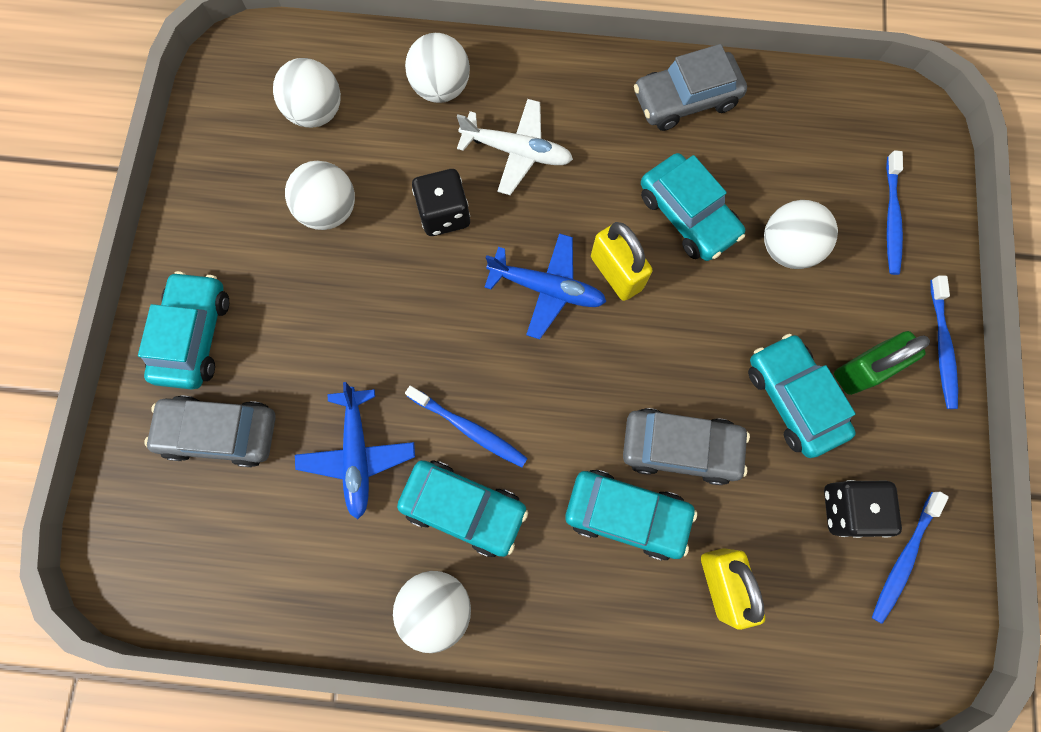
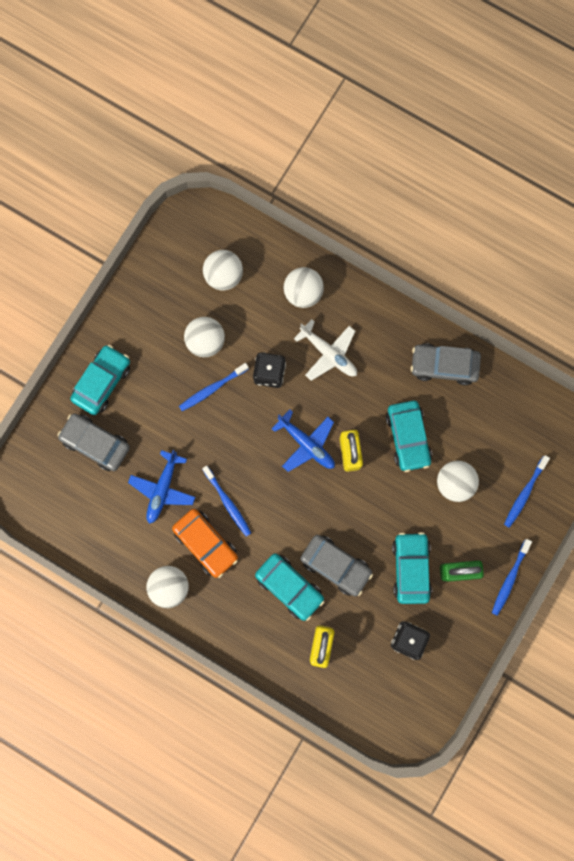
camera: 25 degrees right, 5 degrees up
turquoise car [397,460,528,557] -> orange car [172,509,238,578]
blue toothbrush [872,492,949,624] -> blue toothbrush moved to [179,363,249,411]

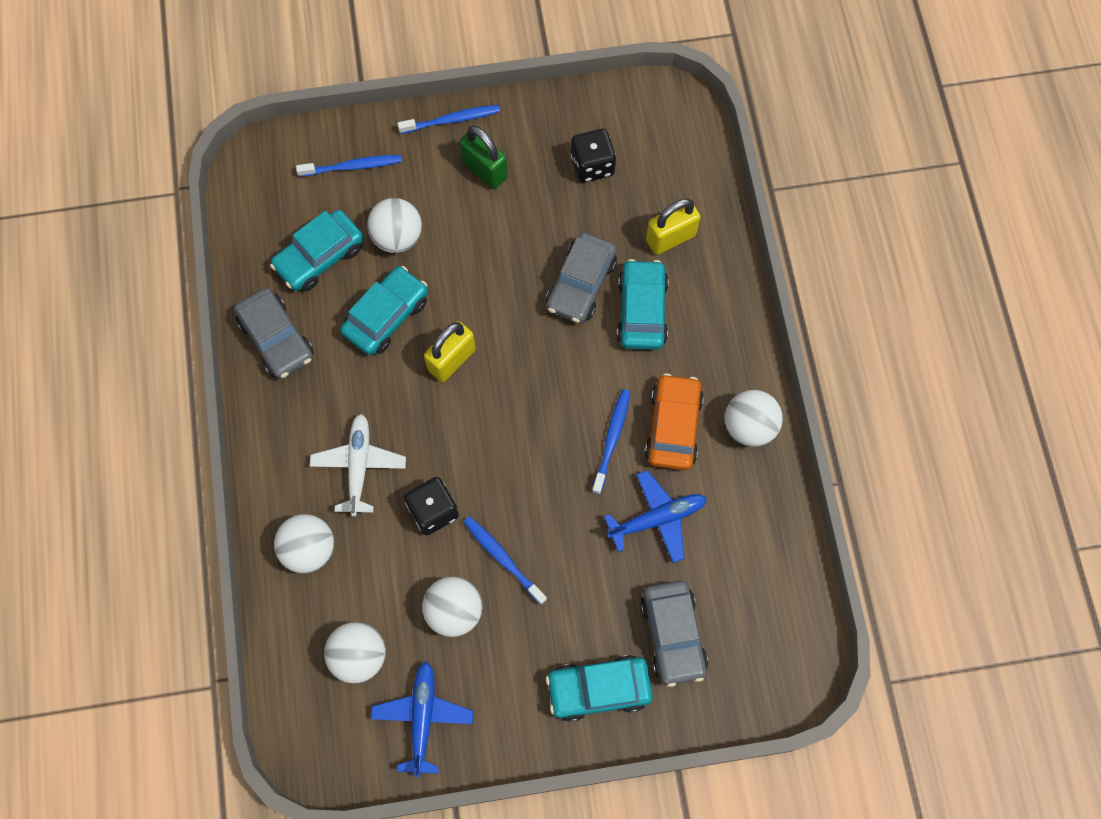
camera: 130 degrees left, 10 degrees down
blue toothbrush [179,363,249,411] -> blue toothbrush turned 150 degrees counterclockwise [463,516,547,605]
blue plane [272,409,335,472] -> blue plane moved to [371,661,473,777]
grey car [300,535,373,596] -> grey car turned 150 degrees counterclockwise [546,232,617,324]
turquoise car [392,532,432,604] -> turquoise car moved to [270,210,364,291]

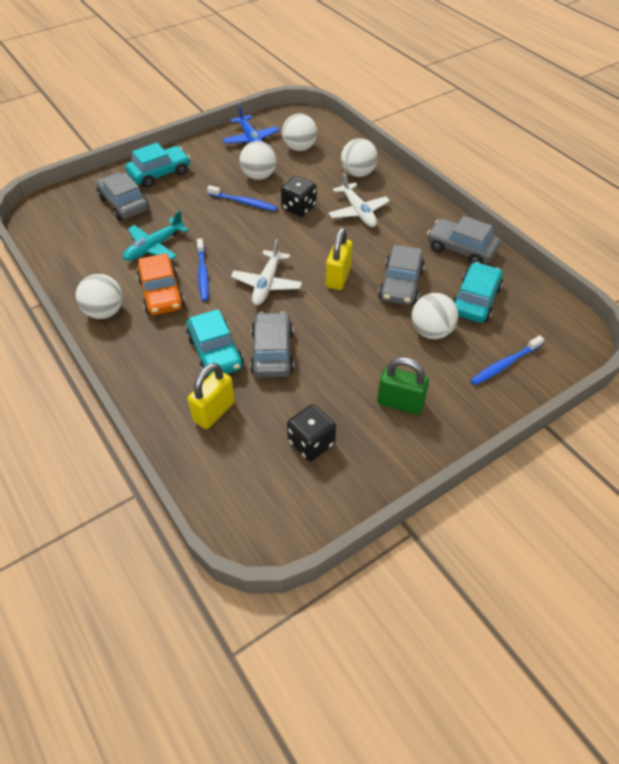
camera: 155 degrees right, 20 degrees down
turquoise car [340,266,428,355] -> grey car [378,245,425,305]
blue toothbrush [397,105,500,134] -> none
blue plane [604,470,707,563] -> turquoise plane [123,210,189,261]
none -> white plane [231,239,302,305]

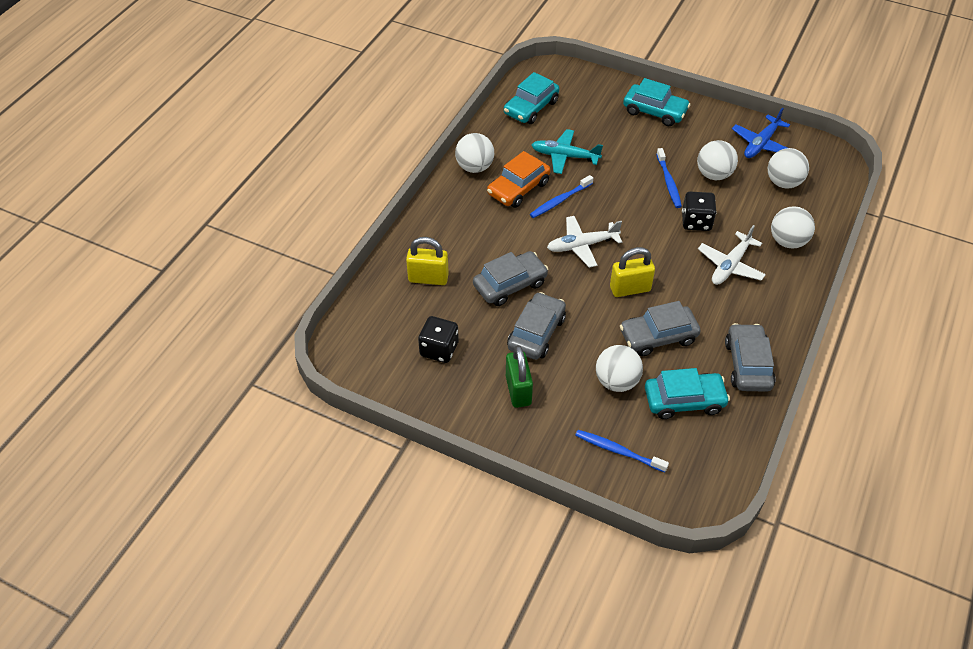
camera: 60 degrees right, 0 degrees up
grey car [96,172,149,220] -> grey car moved to [507,292,566,360]
turquoise car [186,309,244,377] -> turquoise car moved to [504,72,559,124]

